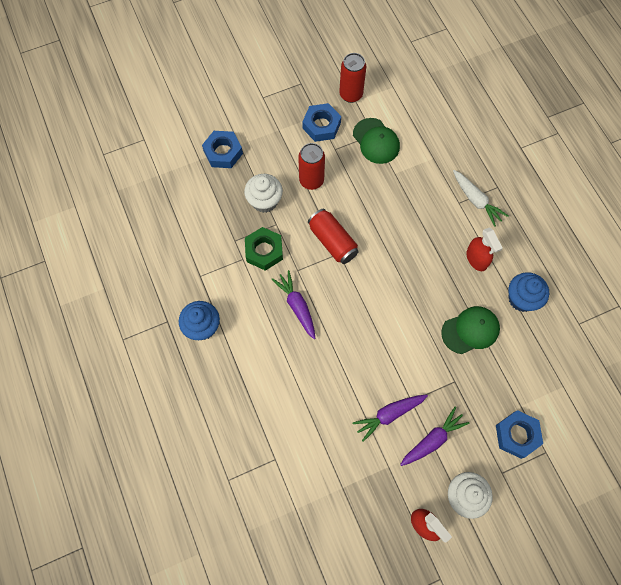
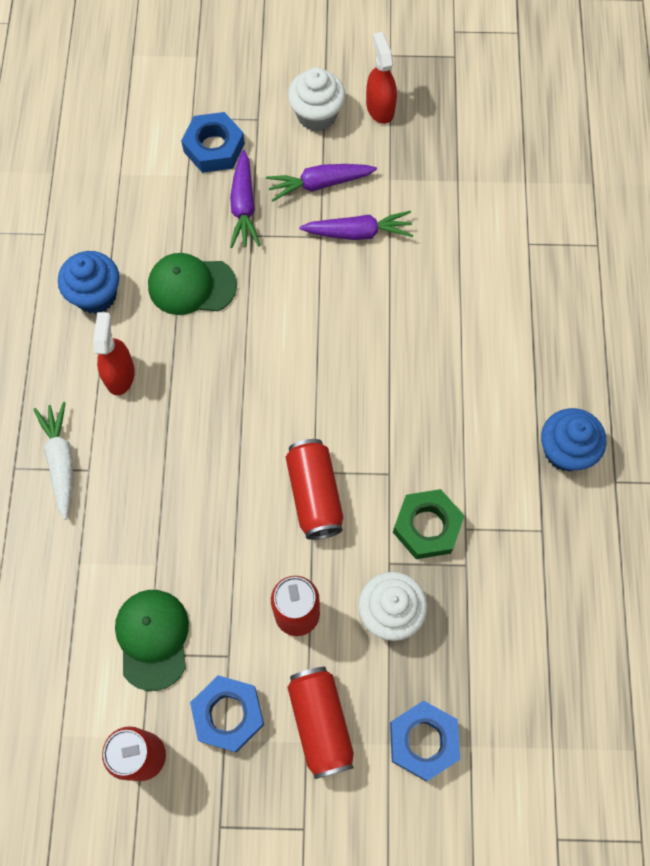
camera: 155 degrees left, 0 degrees up
purple carrot [272,270,315,339] -> purple carrot moved to [230,150,260,248]
none -> red can [287,667,354,779]

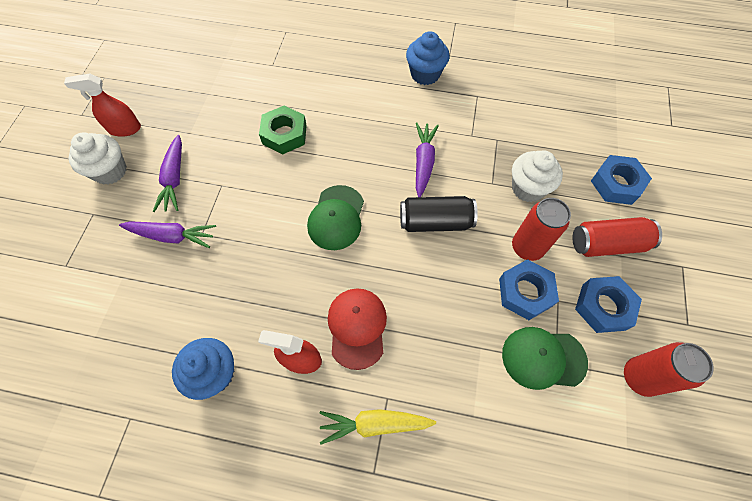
camera: 80 degrees left, 5 degrees down
white carrot [33,402,73,520] -> yellow carrot [320,409,436,445]
green cap [148,253,237,315] -> green cap moved to [307,185,364,250]
blue nut [181,112,245,173] -> blue nut moved to [499,259,559,320]
red can [286,439,343,540] -> black can [400,196,478,232]
purple carrot [299,211,413,240] -> purple carrot moved to [416,123,439,197]
green nut [393,489,464,559] -> green nut moved to [259,105,307,155]
none -> red cap [328,288,387,370]

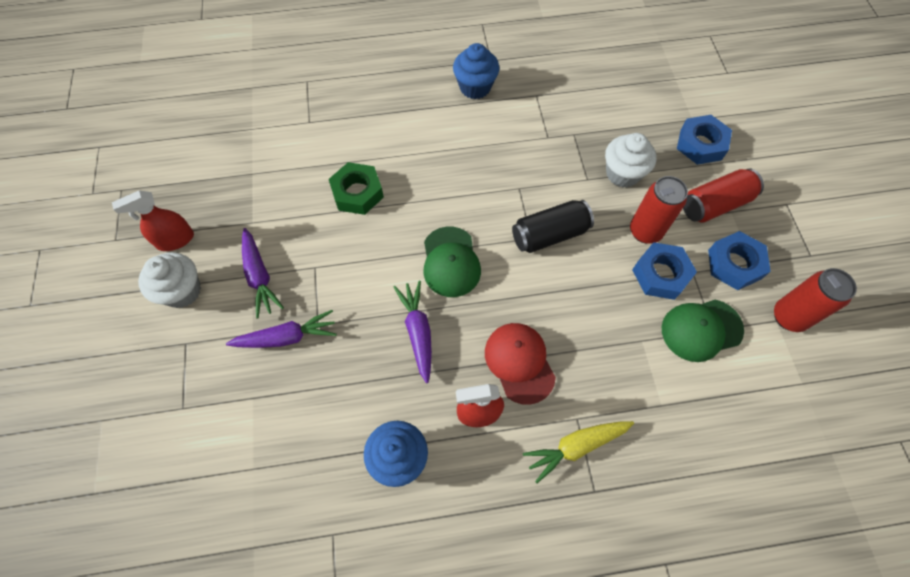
camera: 20 degrees left, 0 degrees up
purple carrot [416,123,439,197] -> purple carrot moved to [394,281,432,383]

